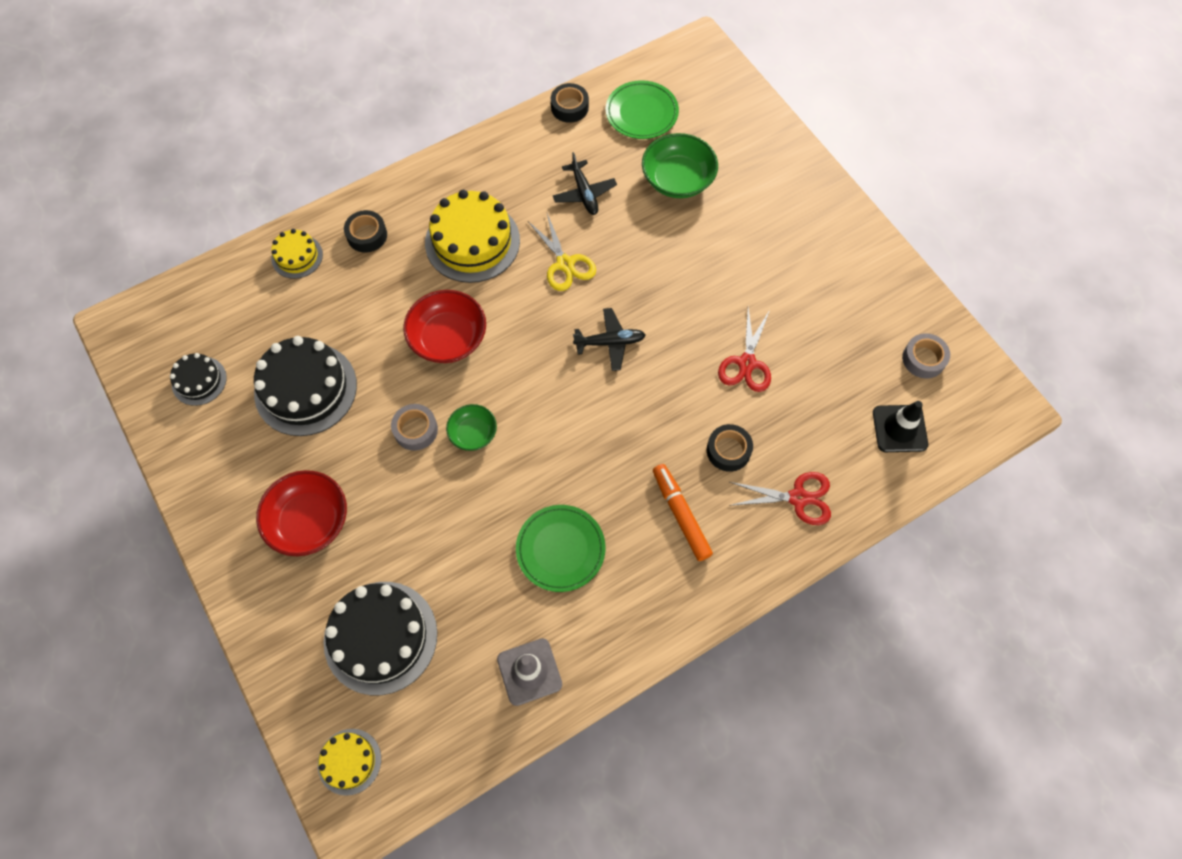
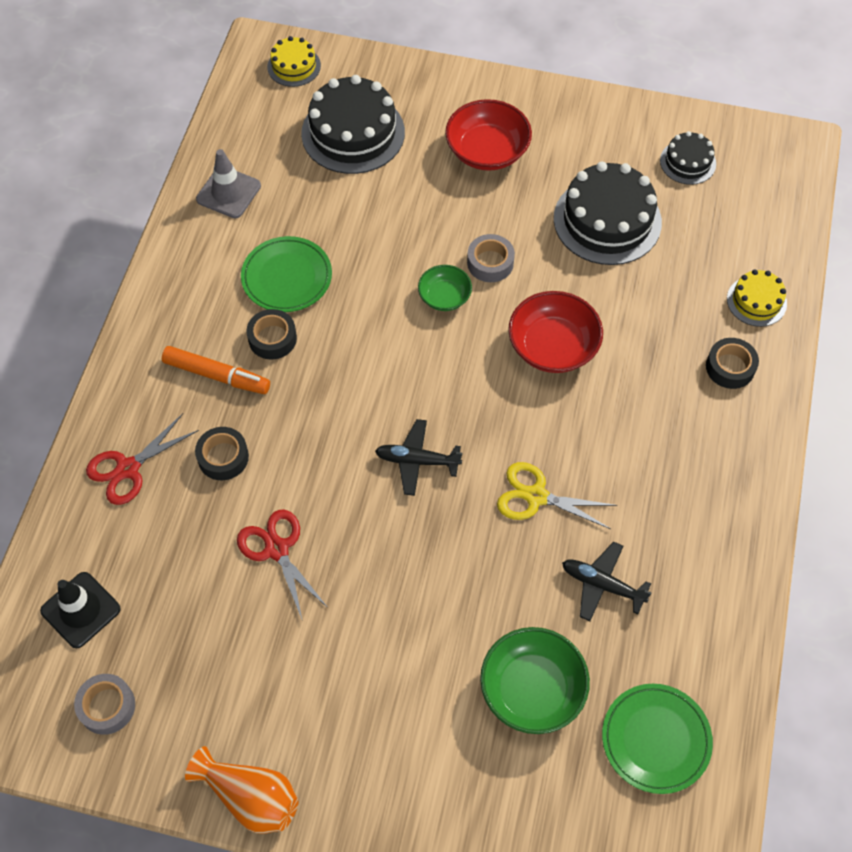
camera: 135 degrees right, 5 degrees down
yellow cake [425,190,520,283] -> none
black tape [551,83,589,123] -> black tape moved to [246,309,297,360]
black plane [573,308,646,371] -> black plane turned 60 degrees clockwise [375,419,462,496]
none -> orange vase [185,746,299,834]

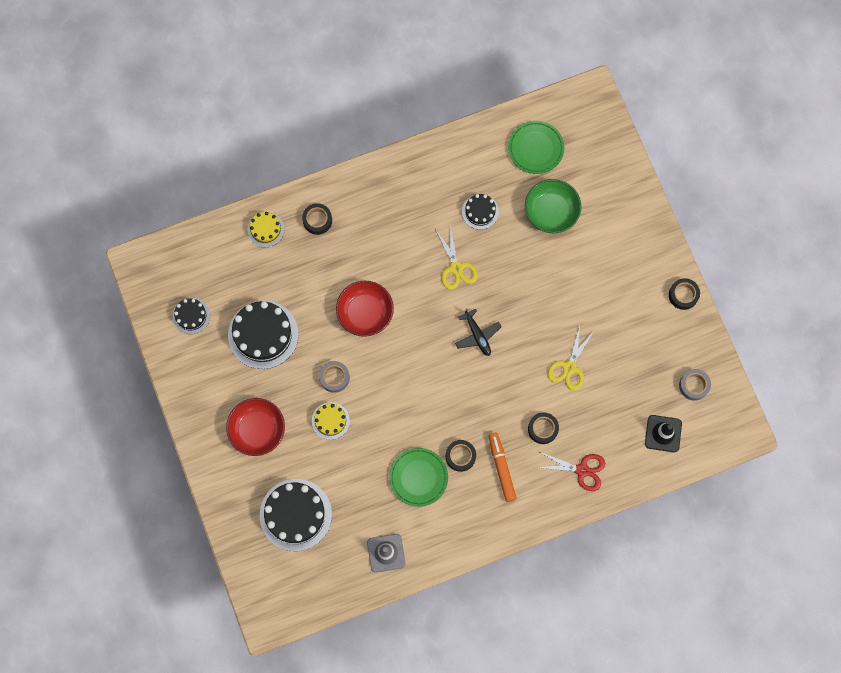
camera: 125 degrees left, 15 degrees up
orange vase [185,746,299,834] -> black tape [669,278,700,310]
red scissors [237,510,328,619] -> yellow scissors [548,326,594,391]
yellow cake [267,36,321,87] -> yellow cake moved to [312,402,350,440]
green bowl [418,265,472,311] -> none
black plane [562,542,651,621] -> black cake [462,194,499,230]

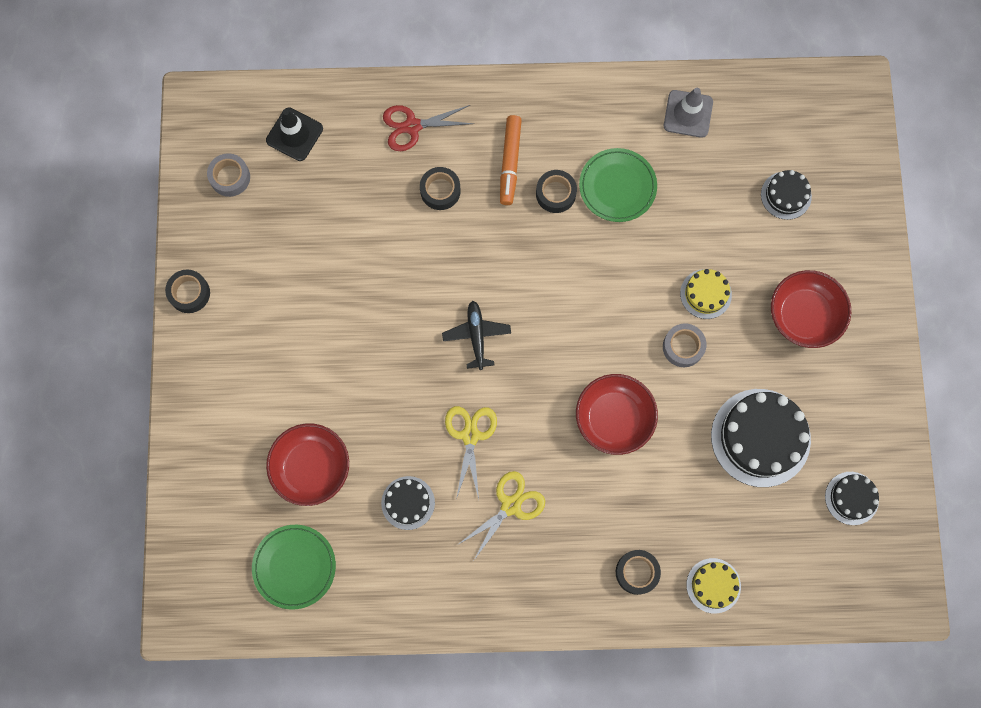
camera: 160 degrees left, 0 degrees up
black cake [260,479,332,551] -> black cake [761,170,812,220], size x0.53
green bowl [525,179,581,233] -> red bowl [266,423,349,506]
red scissors [535,452,605,491] -> red scissors turned 45 degrees counterclockwise [383,105,474,151]
yellow scissors [548,326,594,391] -> yellow scissors moved to [459,471,545,560]

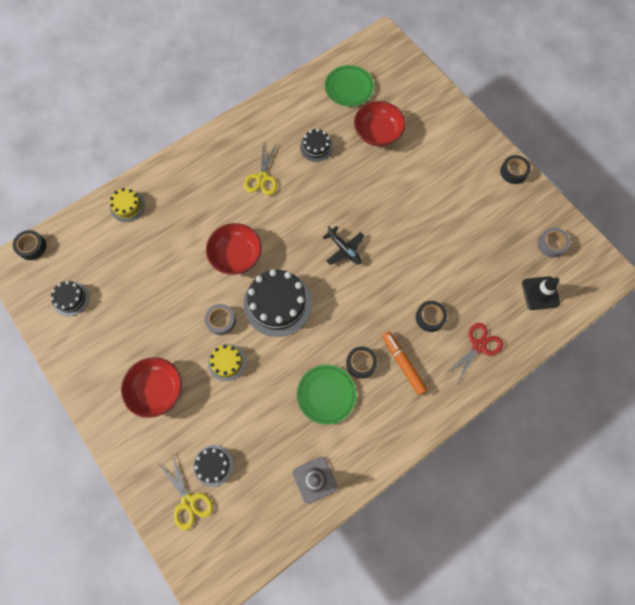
camera: 145 degrees right, 5 degrees down
yellow scissors [445,406,497,499] -> yellow scissors moved to [158,454,213,530]
black tape [616,550,661,595] -> black tape moved to [13,230,46,260]
black cake [711,389,811,487] -> black cake moved to [243,269,312,337]

